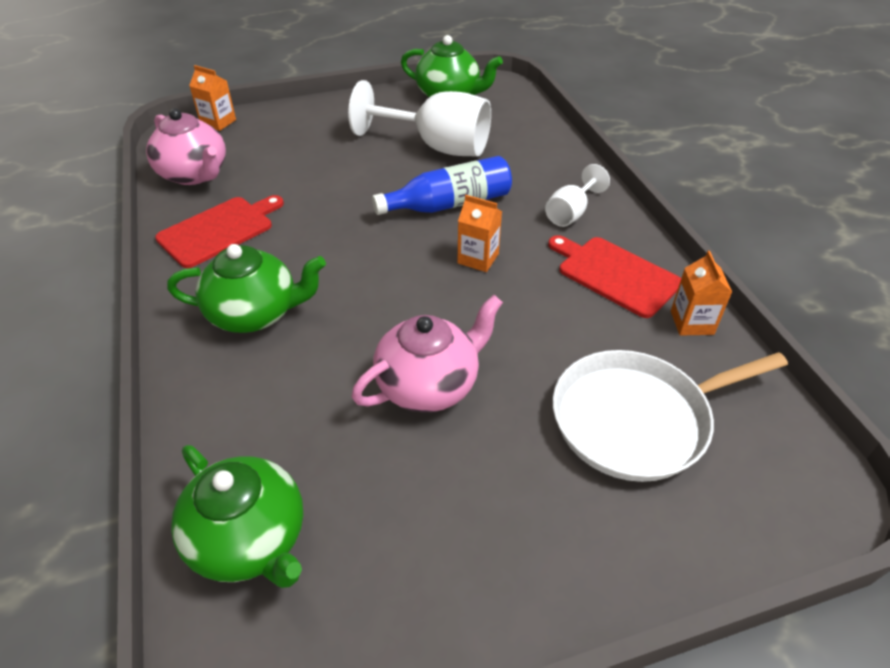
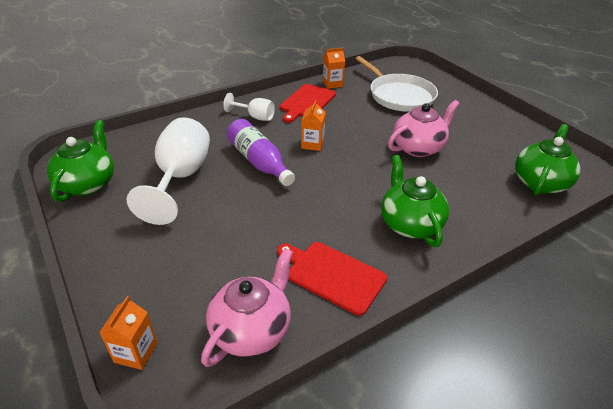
camera: 105 degrees left, 5 degrees down
pink teapot [351,295,503,413] -> pink teapot turned 105 degrees clockwise [388,100,460,157]
blue bottle [372,156,512,215] -> purple bottle [227,119,295,186]

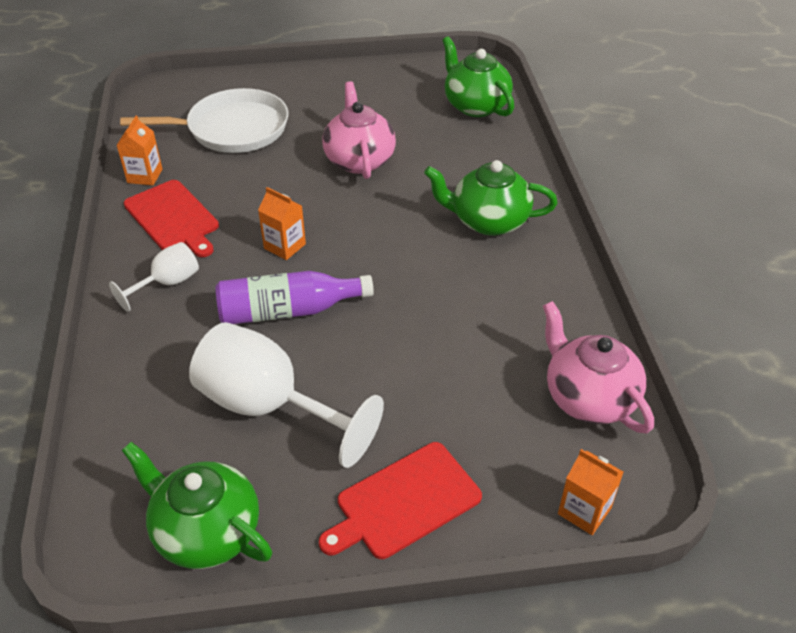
camera: 65 degrees left, 5 degrees up
red cutting board [277,242,387,316] -> red cutting board moved to [319,442,482,559]

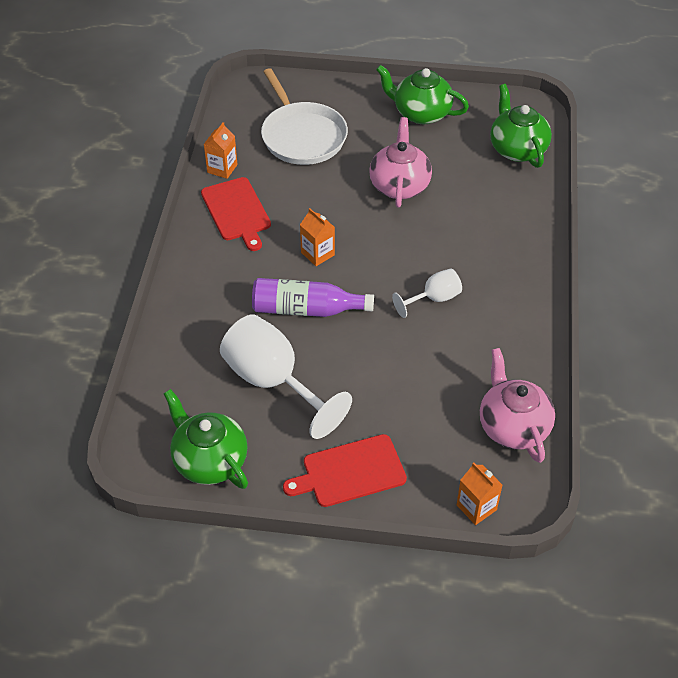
camera: 15 degrees right, 5 degrees up
white goblet [109,242,199,312] -> white goblet moved to [392,269,462,318]
white pan [120,88,288,153] -> white pan turned 60 degrees clockwise [261,68,348,165]
green teapot [424,160,557,236] -> green teapot moved to [376,65,469,124]

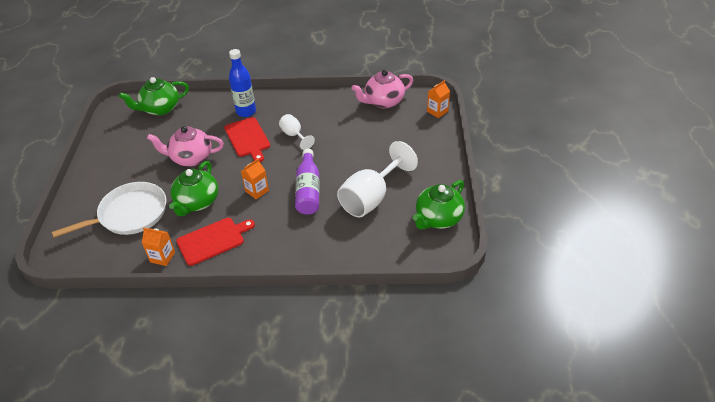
camera: 95 degrees left, 5 degrees down
red cutting board [283,434,407,507] -> red cutting board moved to [224,117,270,162]
green teapot [376,65,469,124] -> green teapot moved to [169,161,218,216]
none -> blue bottle [229,49,256,117]

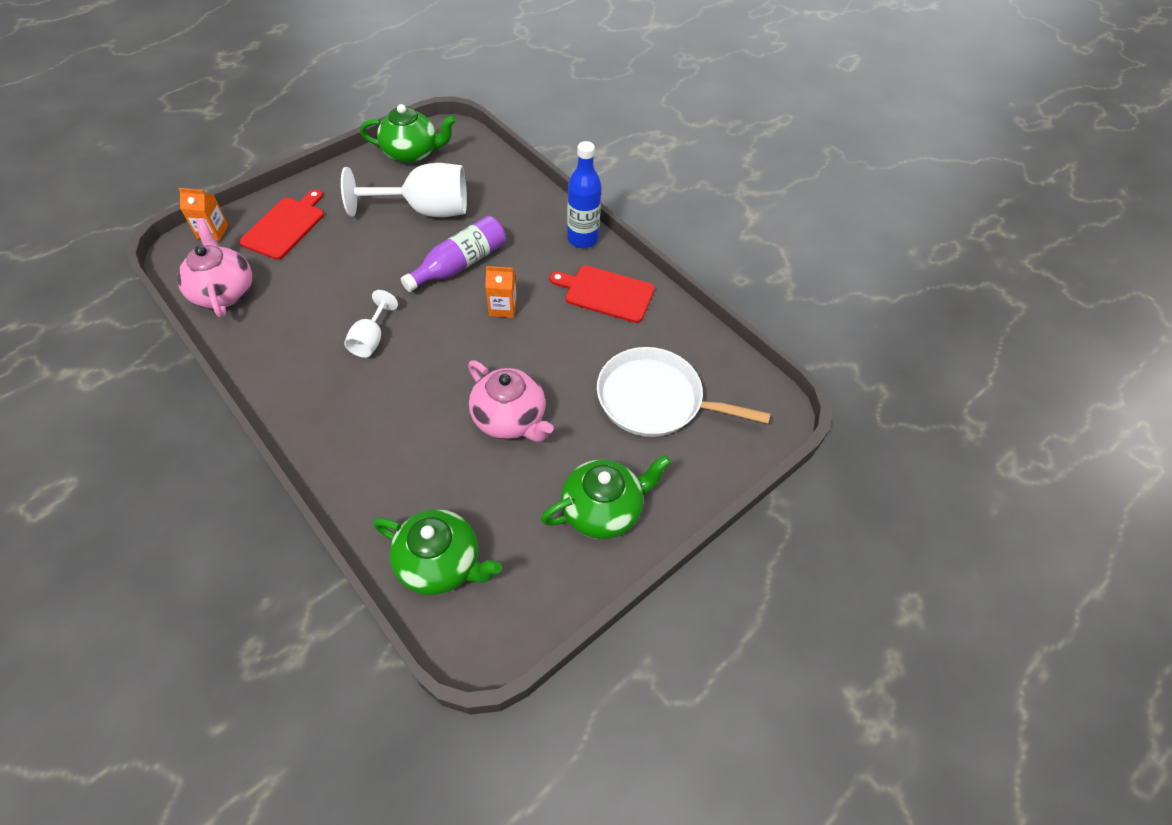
camera: 135 degrees left, 10 degrees up
orange carton [142,228,175,266] -> none
green teapot [169,161,218,216] -> green teapot moved to [541,455,671,539]
red cutting board [224,117,270,162] -> red cutting board moved to [239,189,324,260]
blue bottle [229,49,256,117] -> blue bottle moved to [567,141,602,248]
pink teapot [351,70,413,108] -> pink teapot turned 135 degrees counterclockwise [177,218,252,318]

